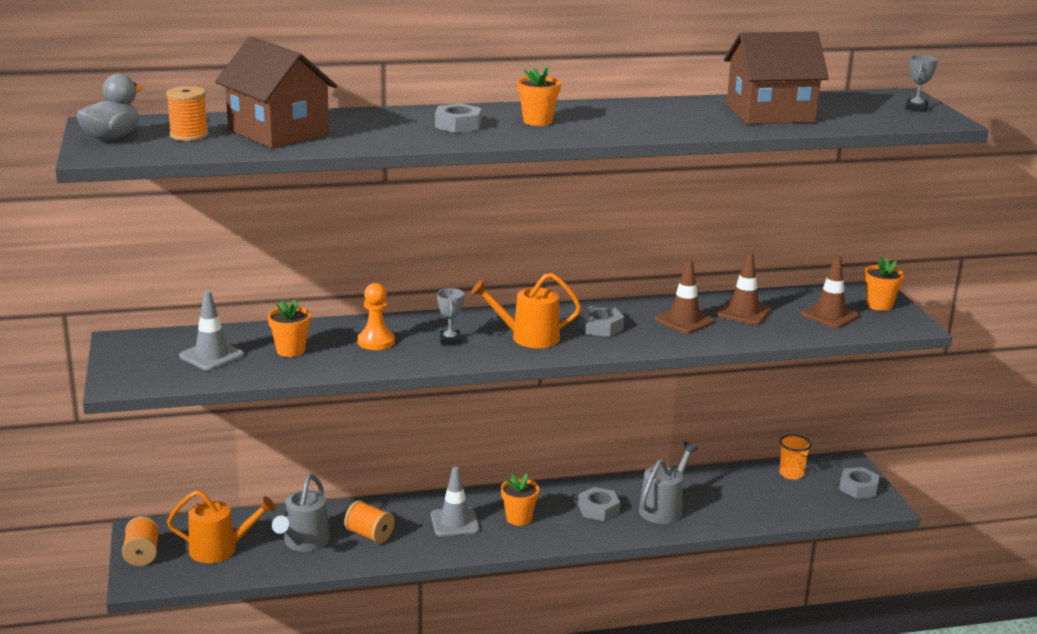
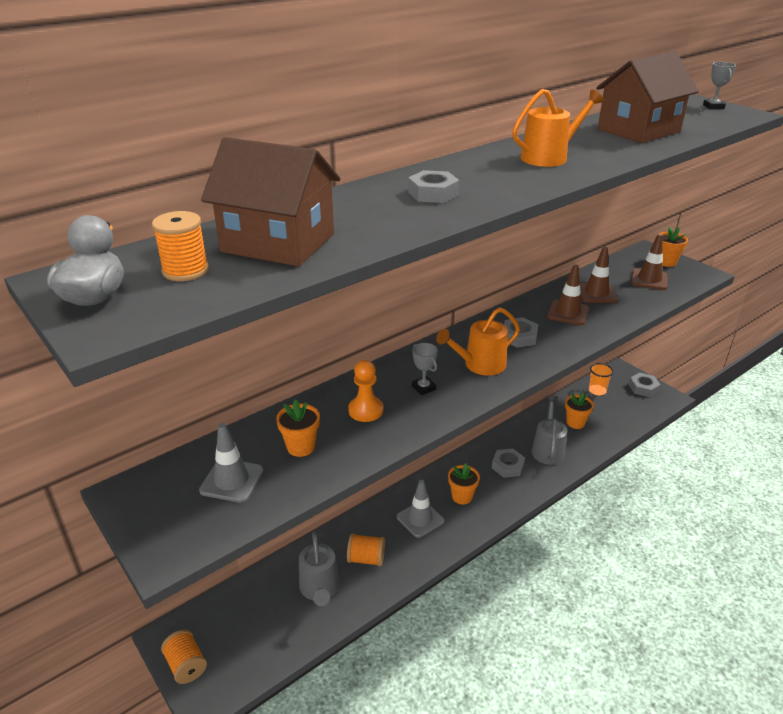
camera: 25 degrees left, 10 degrees up
orange watering can [167,490,276,563] -> orange watering can moved to [512,89,604,167]
orange flower pot [517,66,561,126] -> orange flower pot moved to [565,392,594,429]

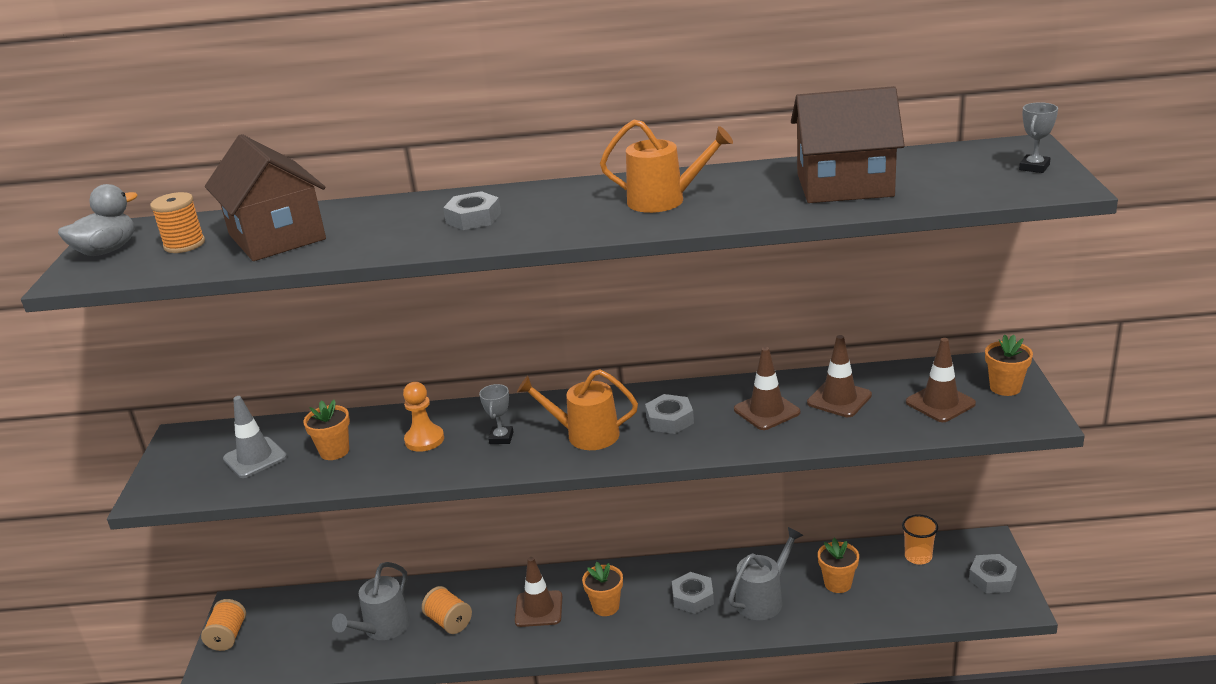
camera: 40 degrees right, 5 degrees down
grey traffic cone [397,480,444,538] -> brown traffic cone [515,557,563,627]

